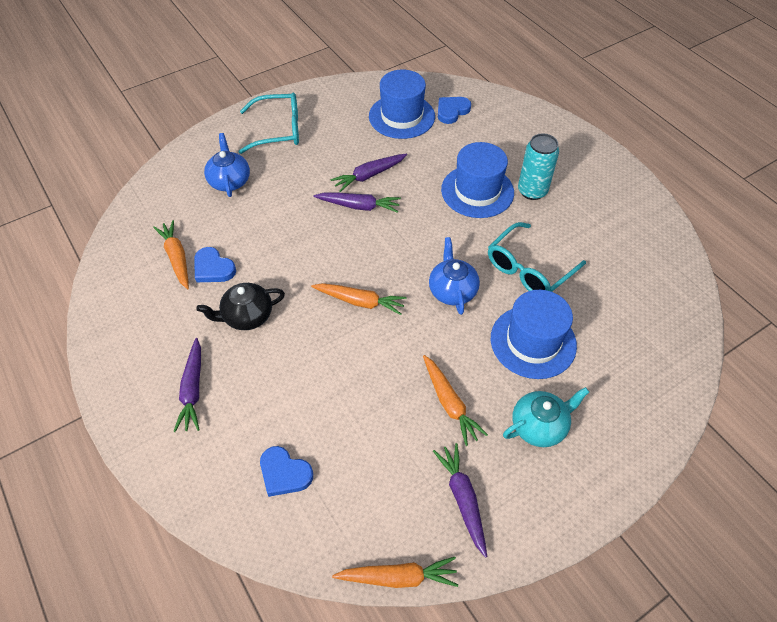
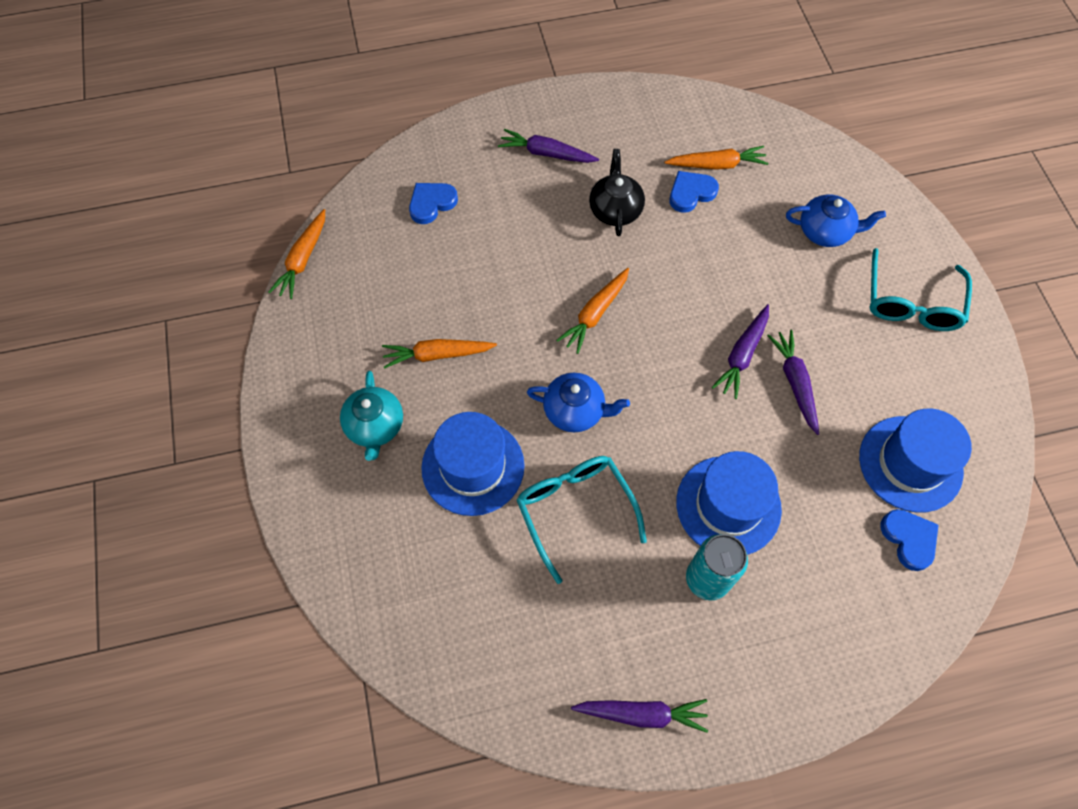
camera: 110 degrees right, 10 degrees up
purple carrot [433,443,487,558] -> purple carrot moved to [571,699,708,733]

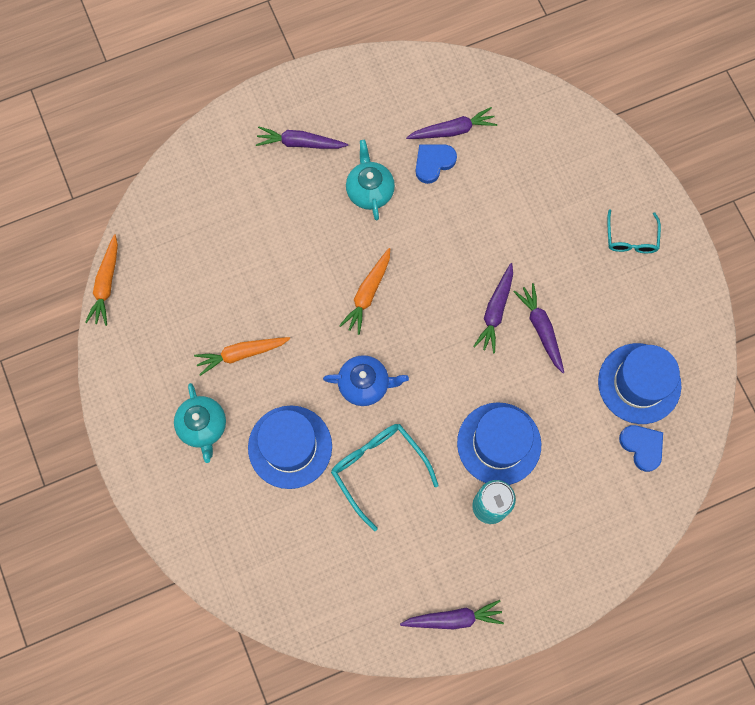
camera: 10 degrees left, 10 degrees up
blue heart [409,183,458,224] -> none
black teapot [589,149,645,236] -> turquoise teapot [346,140,395,221]
orange carrot [665,146,768,170] -> purple carrot [406,107,497,139]
blue teapot [786,194,886,247] -> none
turquoise glasses [869,248,972,331] -> turquoise glasses [607,209,661,253], size x0.64

